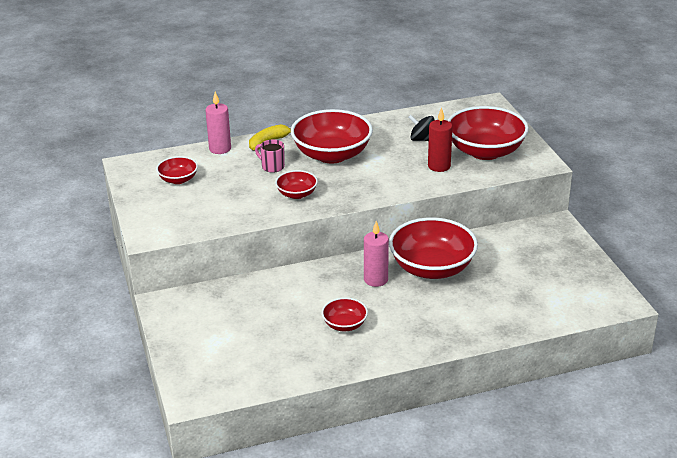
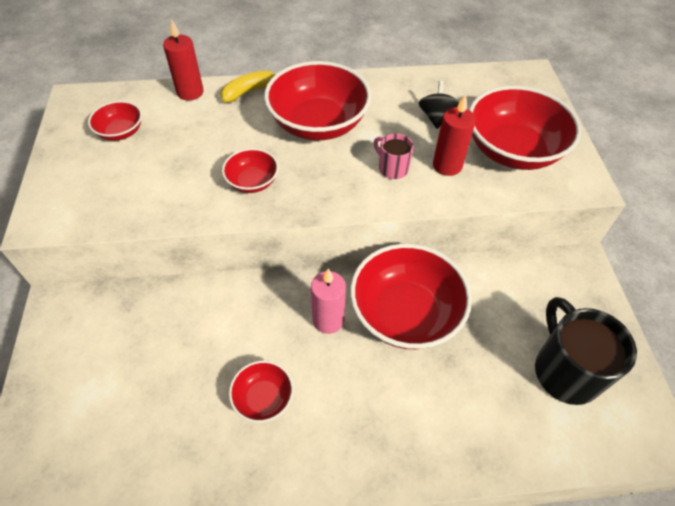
camera: 10 degrees right, 20 degrees up
pink candle [205,92,231,154] -> red candle [163,19,204,101]
pink mug [255,140,285,173] -> pink mug moved to [373,134,414,179]
black spinning top [408,115,434,141] -> black spinning top turned 60 degrees clockwise [419,80,459,129]
none -> black mug [535,297,637,405]

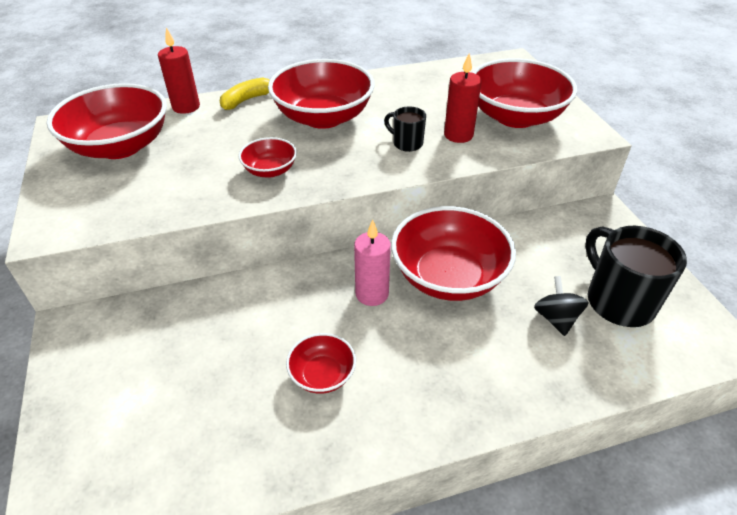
camera: 10 degrees left, 10 degrees down
red bowl [88,101,142,141] -> red bowl [47,83,167,159], size x2.02
pink mug [373,134,414,179] -> black mug [384,106,426,152]
black spinning top [419,80,459,129] -> black spinning top moved to [534,276,589,336]

